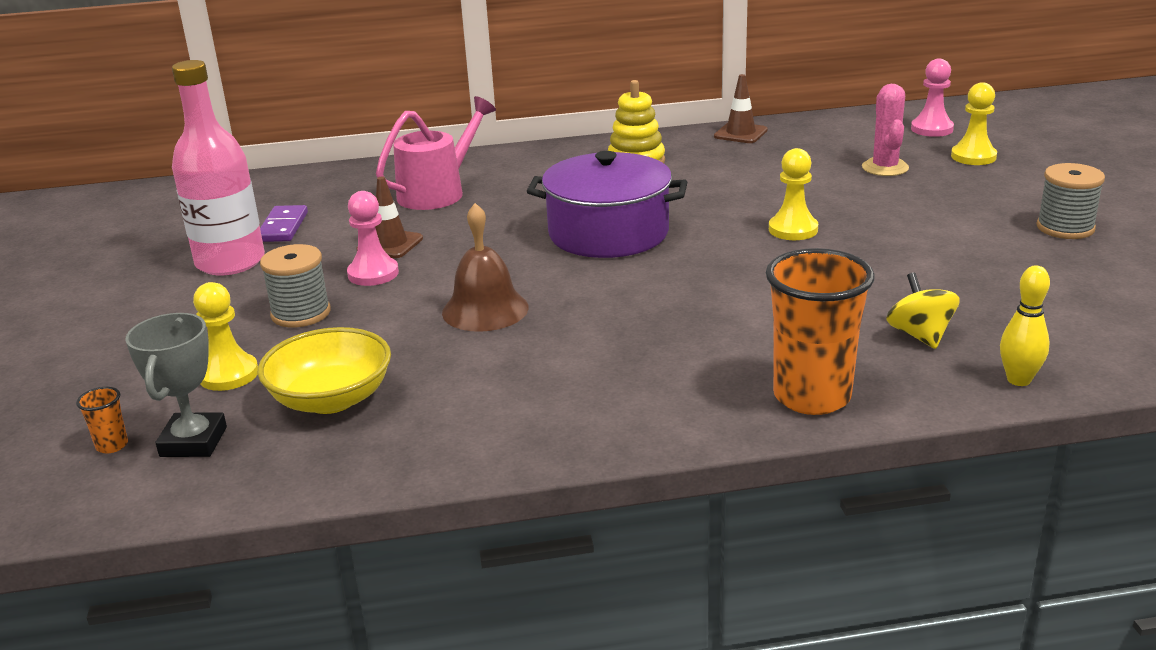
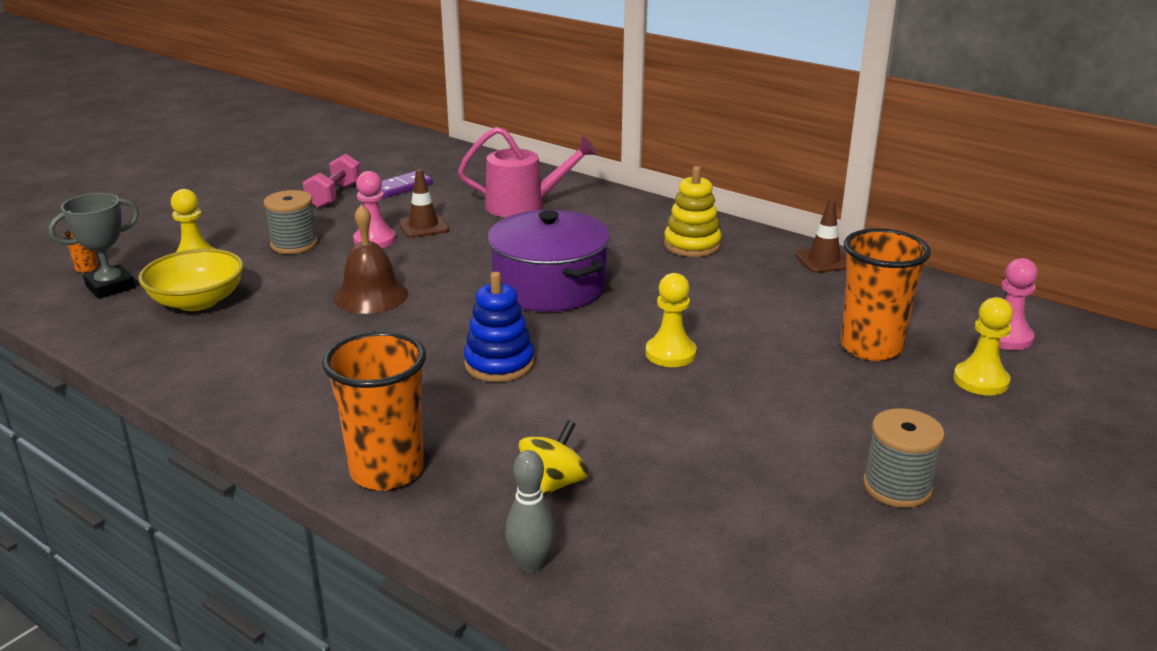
camera: 45 degrees right, 0 degrees up
pink bottle [172,60,265,275] -> pink dumbbell [303,154,361,208]
pink cactus [862,84,909,176] -> orange cup [841,228,931,361]
yellow bowling pin [1000,266,1050,386] -> grey bowling pin [505,450,556,573]
none -> blue stacking toy [464,272,534,382]

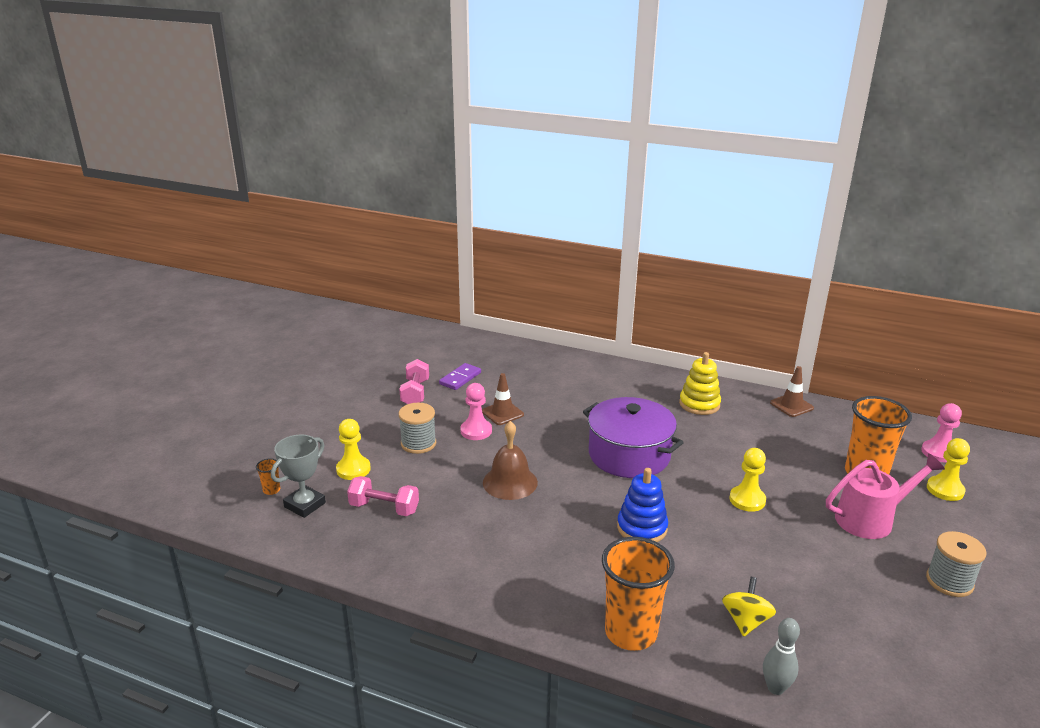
camera: 15 degrees left, 0 degrees up
yellow bowl [138,249,244,311] -> pink dumbbell [347,476,419,516]
pink watering can [458,127,597,217] -> pink watering can moved to [826,453,945,539]

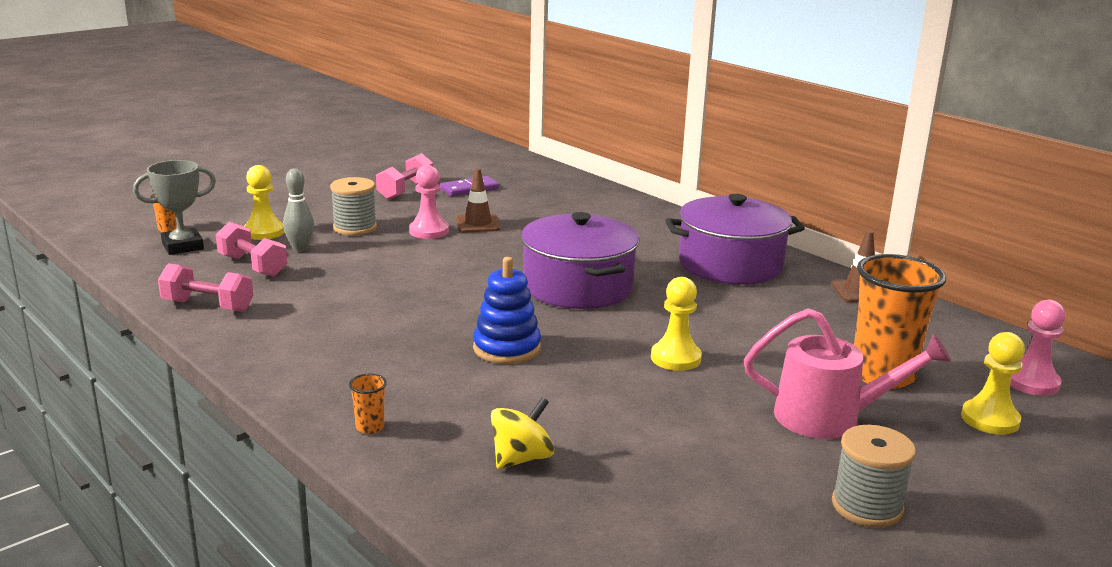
camera: 25 degrees right, 5 degrees down
brown bell [483,421,538,500] -> none
orange cup [602,537,675,651] -> orange cup [349,373,387,434], size x0.40
yellow stacking toy [679,352,721,415] -> purple pot [665,194,805,285]
grey bowling pin [763,618,800,695] -> grey bowling pin moved to [283,168,314,252]
none -> pink dumbbell [158,263,253,312]

